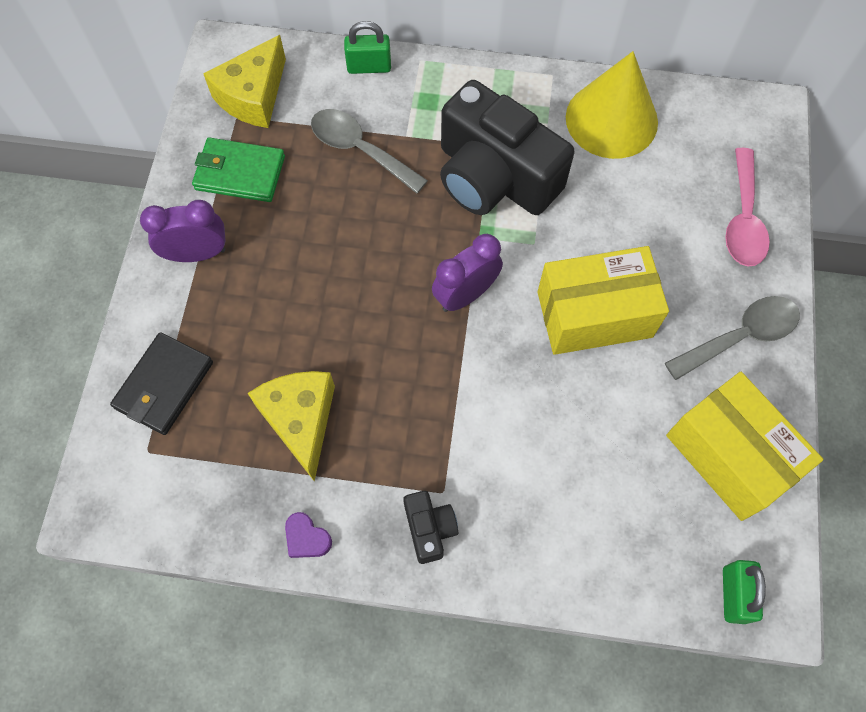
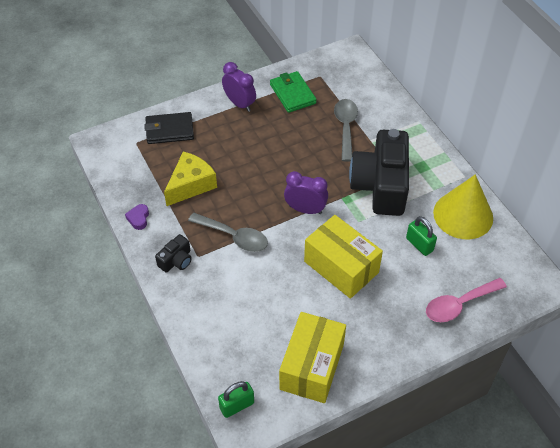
camera: 55 degrees right, 15 degrees down
yellow cheese [203,35,286,128] -> none
green padlock [344,21,391,74] -> green padlock moved to [406,216,437,256]
grey spoon [665,296,800,380] -> grey spoon moved to [188,213,268,252]

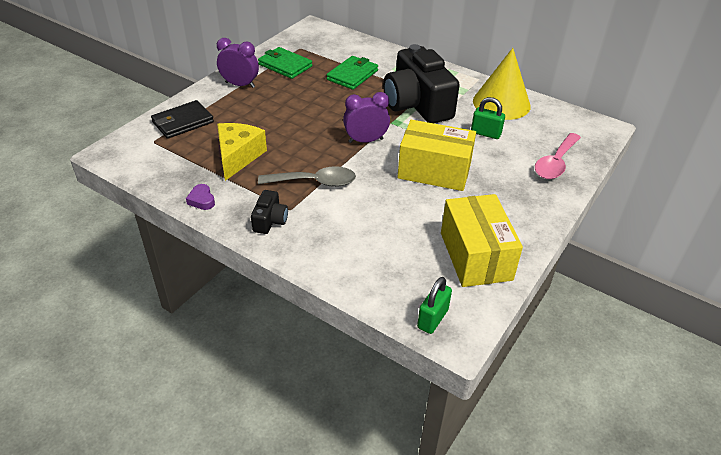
camera: 30 degrees left, 10 degrees down
grey spoon [334,99,358,162] -> green wallet [327,56,378,90]

